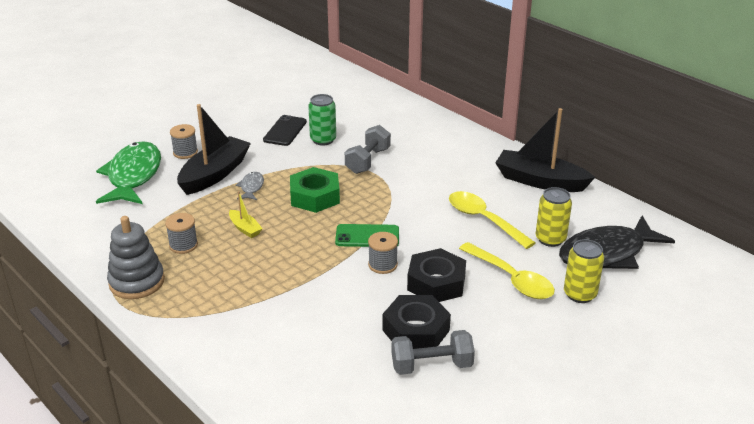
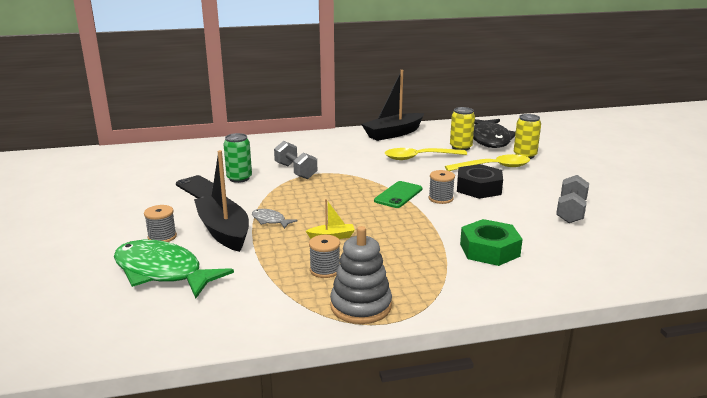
camera: 60 degrees left, 10 degrees down
green nut [290,167,340,213] -> green nut moved to [460,219,523,266]
black nut [382,295,451,349] -> none

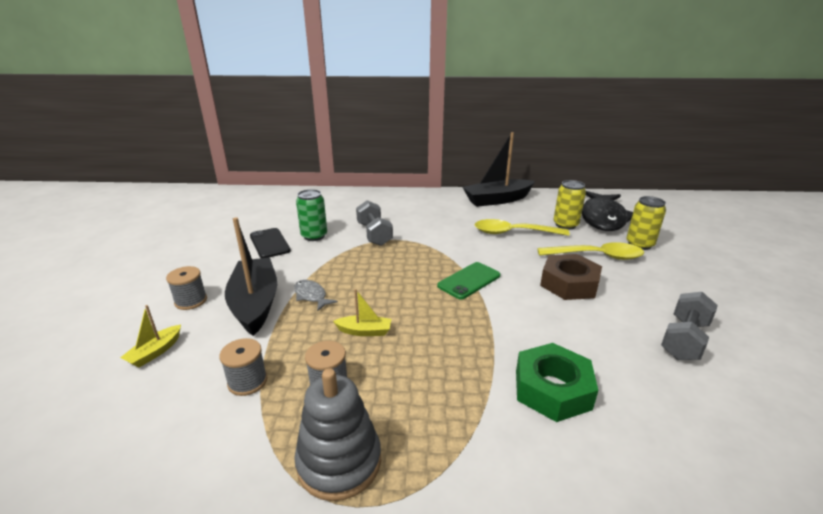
camera: 15 degrees right, 5 degrees up
green fish [114,240,234,299] -> yellow boat [120,305,181,367]
grey spool [429,170,455,204] -> grey spool moved to [219,338,268,396]
black nut [457,164,503,199] -> brown nut [540,254,602,300]

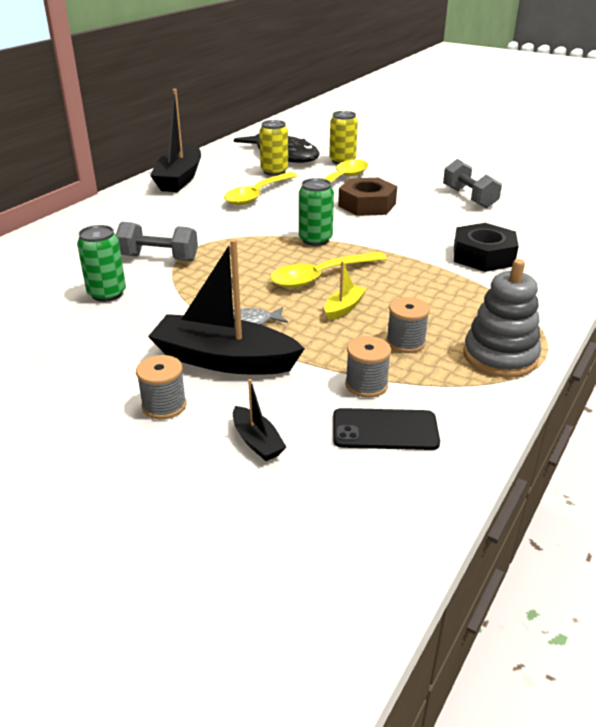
camera: 60 degrees left, 5 degrees up
yellow boat [120,305,181,367] -> black boat [233,379,286,461]
black phone [250,228,291,258] -> black phone moved to [333,408,440,450]
green phone [437,262,500,300] -> green can [299,178,334,246]
green nut [516,343,598,422] -> black nut [454,223,519,272]
none -> yellow spoon [270,252,387,288]

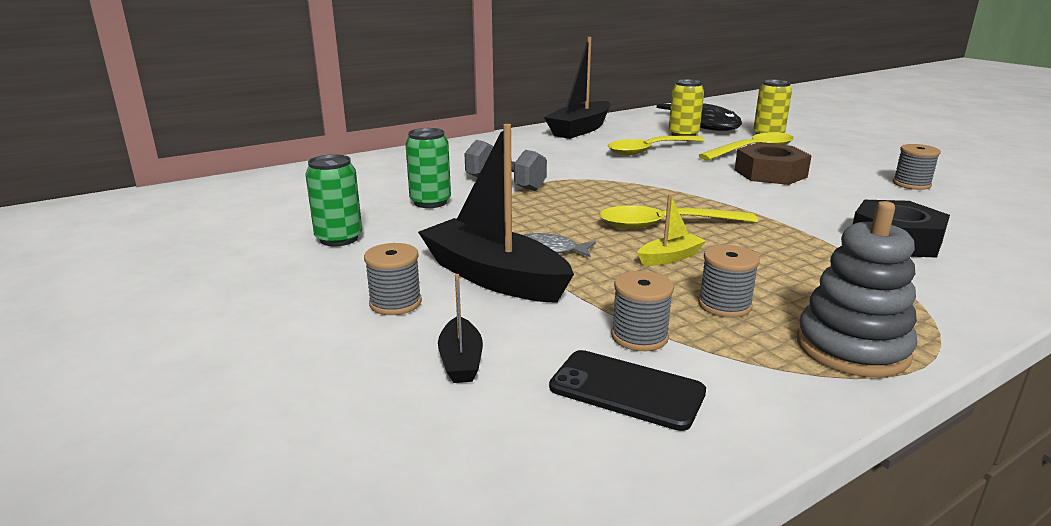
camera: 25 degrees right, 10 degrees down
green can [299,178,334,246] -> green can moved to [305,154,362,247]
grey dumbbell [443,159,502,208] -> grey spool [893,144,941,190]

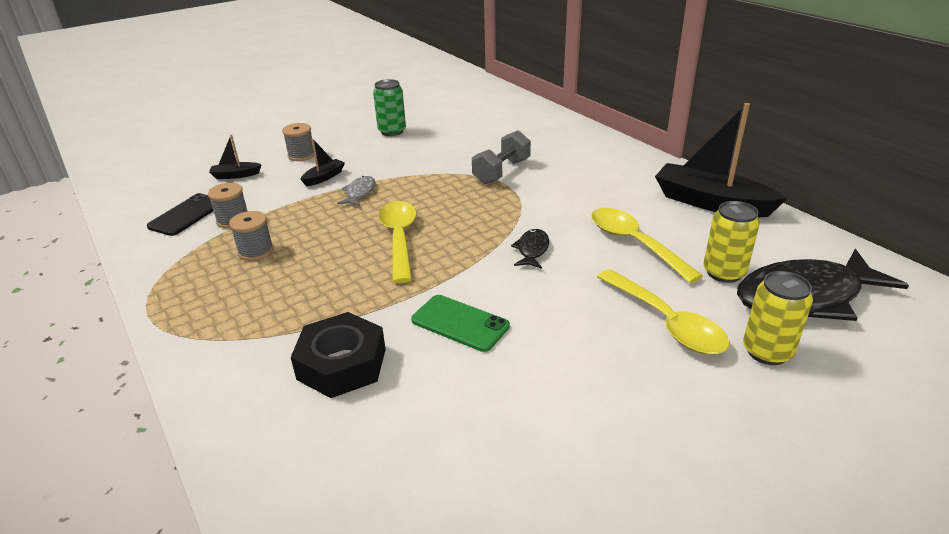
camera: 90 degrees right, 10 degrees up
green can [405,128,451,208] -> none
black boat [418,124,574,303] -> black boat [300,138,345,186], size x0.46
yellow boat [638,194,706,266] -> none
brown nut [735,143,812,185] -> none
grey stacking toy [797,201,917,378] -> none
grey spool [893,144,941,190] -> none
none -> green phone [411,295,510,352]
none -> black fish [511,229,549,269]

